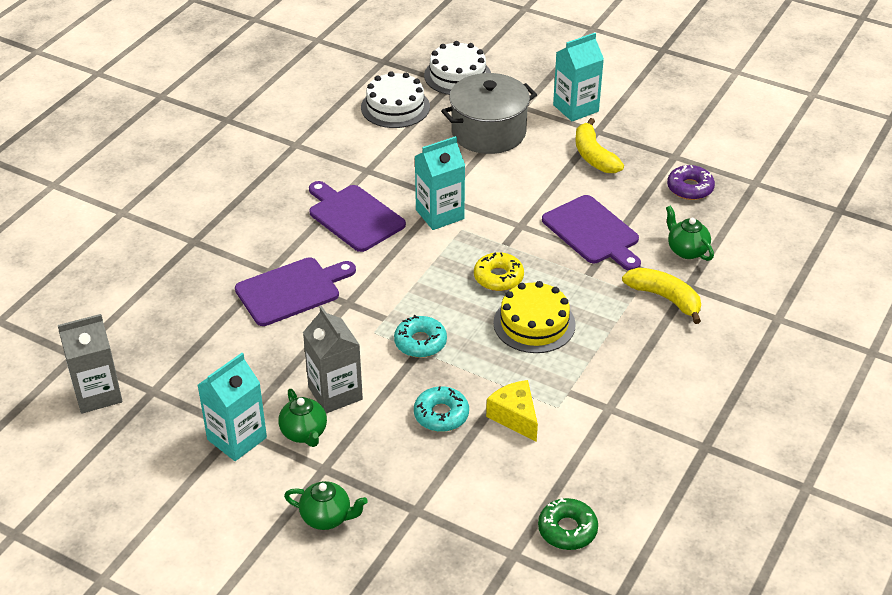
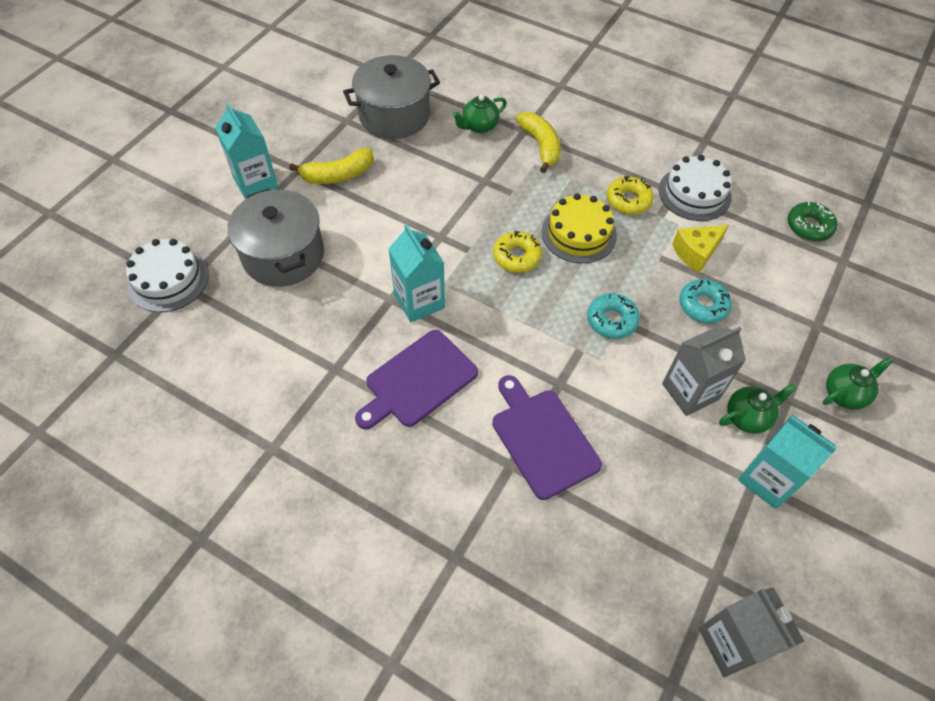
camera: 90 degrees left, 15 degrees up
green teapot [284,481,368,530] -> green teapot turned 45 degrees clockwise [823,357,893,410]
white cake [361,71,430,128] -> white cake moved to [658,155,732,221]
purple cutting board [542,195,641,271] -> none
yellow banana [622,267,701,324] -> yellow banana turned 120 degrees clockwise [516,112,561,173]
purple donut [667,165,715,200] -> grey pot [343,55,440,139]
none -> yellow donut [607,176,654,215]

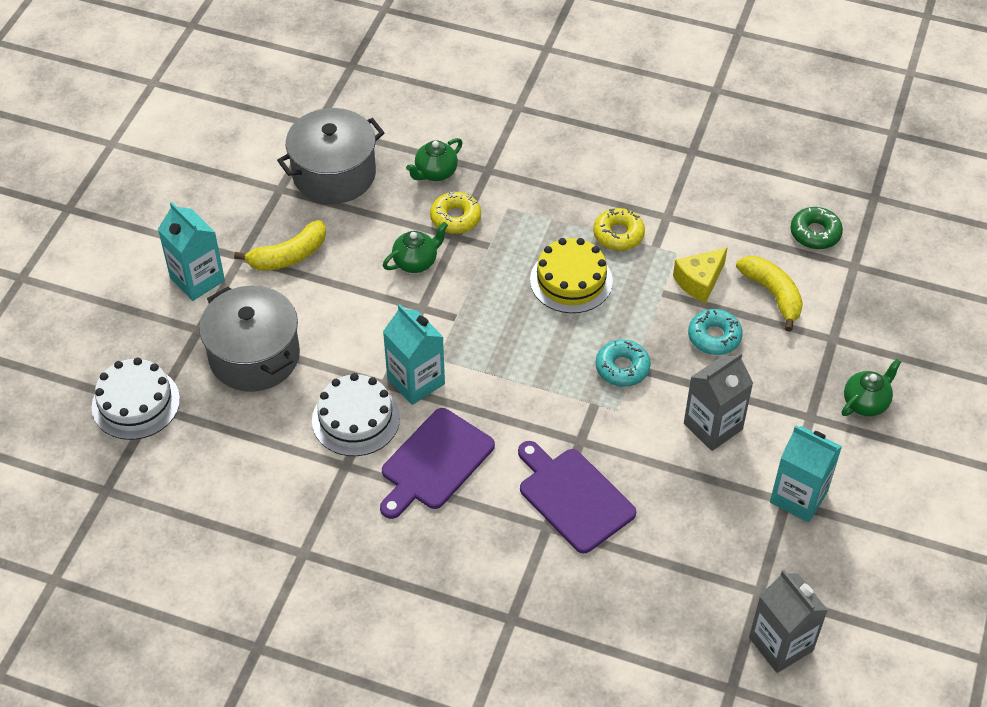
camera: 10 degrees left, 5 degrees down
yellow donut [493,231,542,273] -> yellow donut moved to [430,192,481,234]
yellow banana [516,112,561,173] -> yellow banana moved to [736,256,803,331]
white cake [658,155,732,221] -> white cake moved to [312,373,400,456]
green teapot [719,384,797,434] -> green teapot moved to [383,222,448,273]

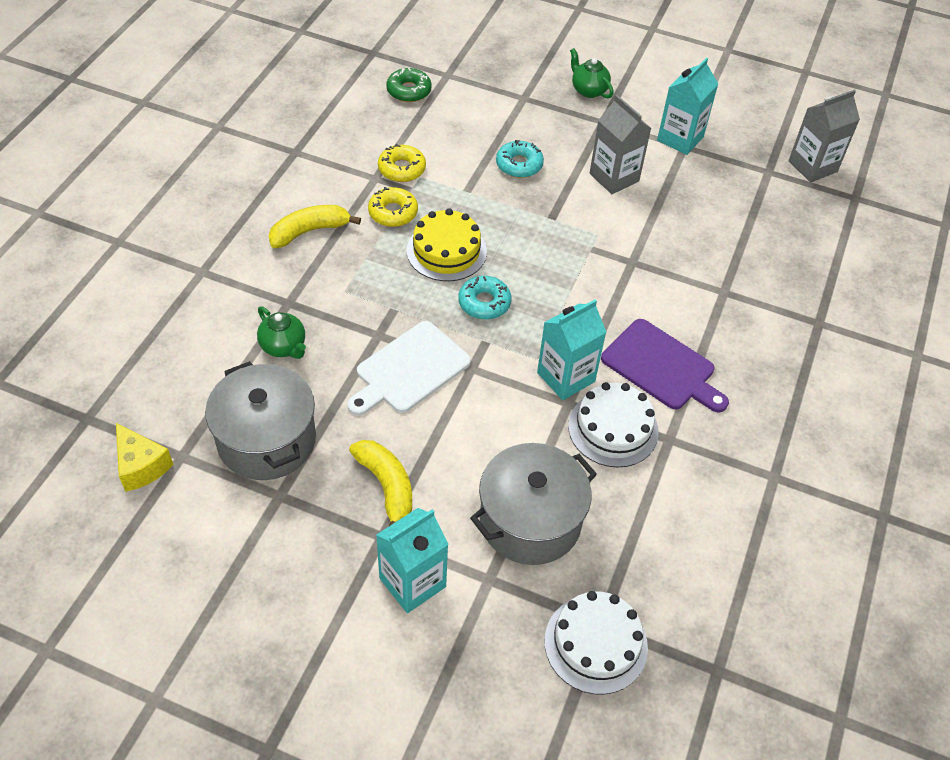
camera: 90 degrees left, 0 degrees up
green teapot [383,222,448,273] -> white cutting board [347,321,471,416]
yellow donut [430,192,481,234] -> yellow donut moved to [378,143,426,182]
purple cutting board [518,441,636,553] -> none
turquoise donut [596,339,651,387] -> turquoise donut moved to [458,276,511,320]
yellow cheese [673,247,728,303] -> yellow cheese moved to [116,423,174,492]
yellow banana [736,256,803,331] -> yellow banana moved to [269,205,361,248]

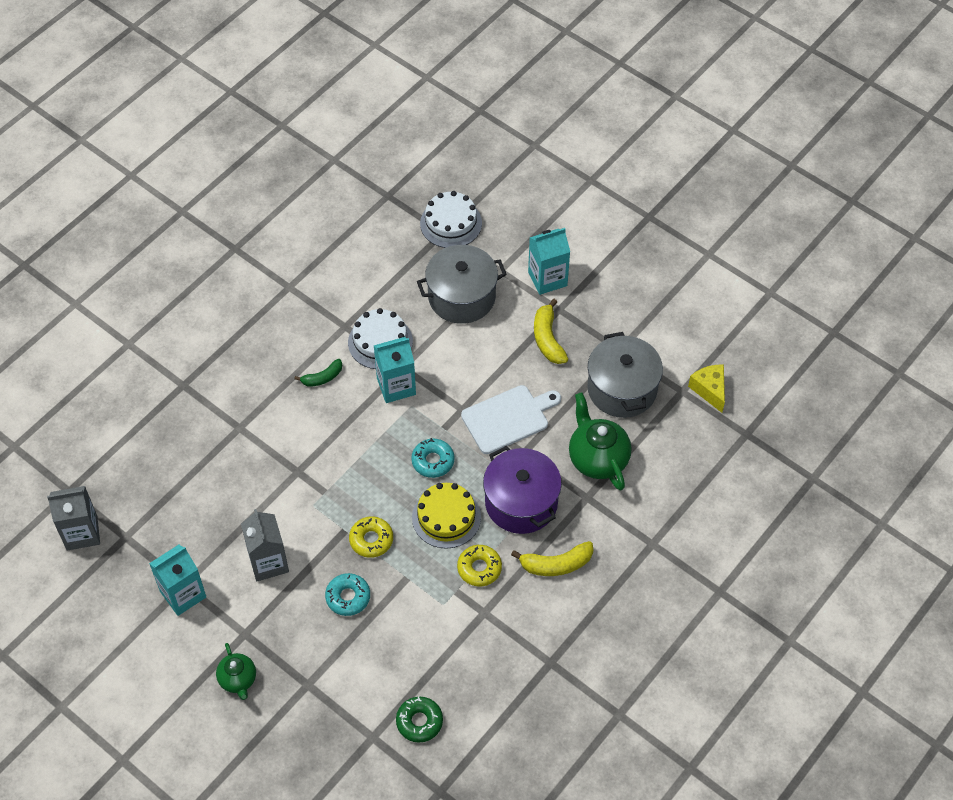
camera: 160 degrees left, 5 degrees up
green teapot [257,306,306,359] -> green teapot [569,393,631,491], size x1.68
yellow donut [378,143,426,182] -> yellow donut moved to [349,516,393,558]
purple cutting board [601,319,729,413] -> green banana [294,359,342,387]
none -> purple pot [483,446,562,534]

